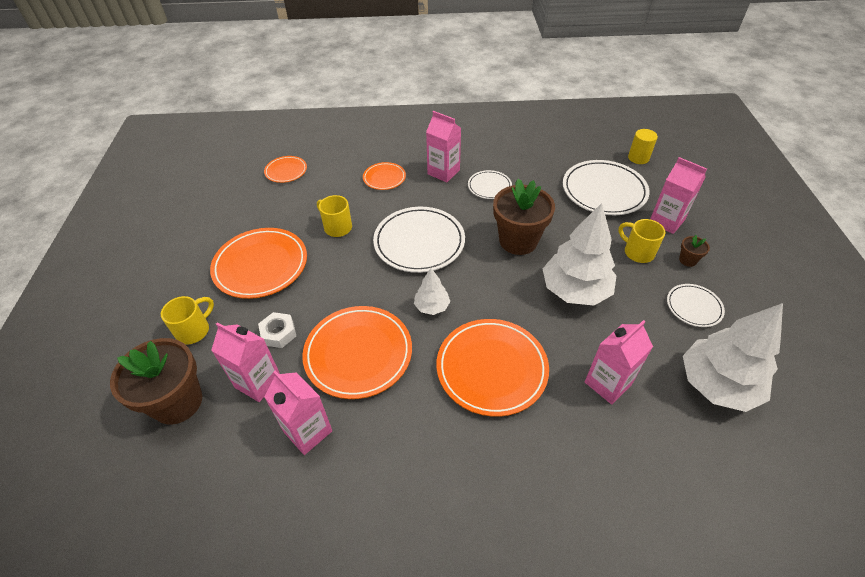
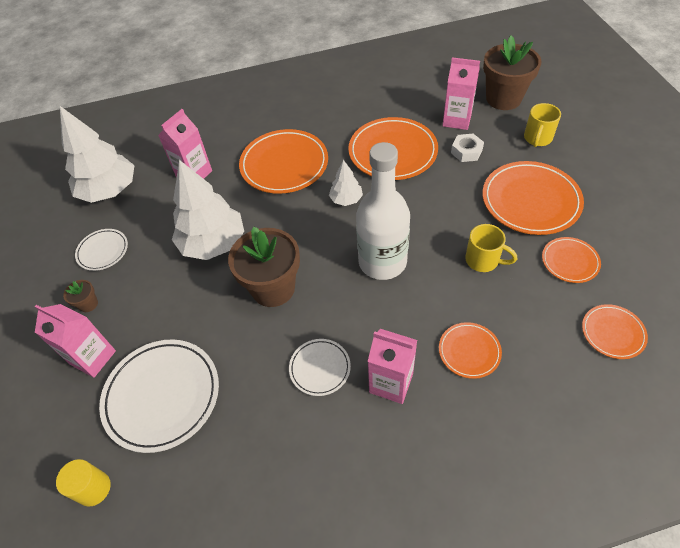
camera: 170 degrees right, 5 degrees up
pink carton [264,371,332,455] -> none
white plate [373,207,465,273] -> white bottle [356,142,410,280]
yellow mug [618,219,665,263] -> none
none -> orange plate [542,237,601,283]

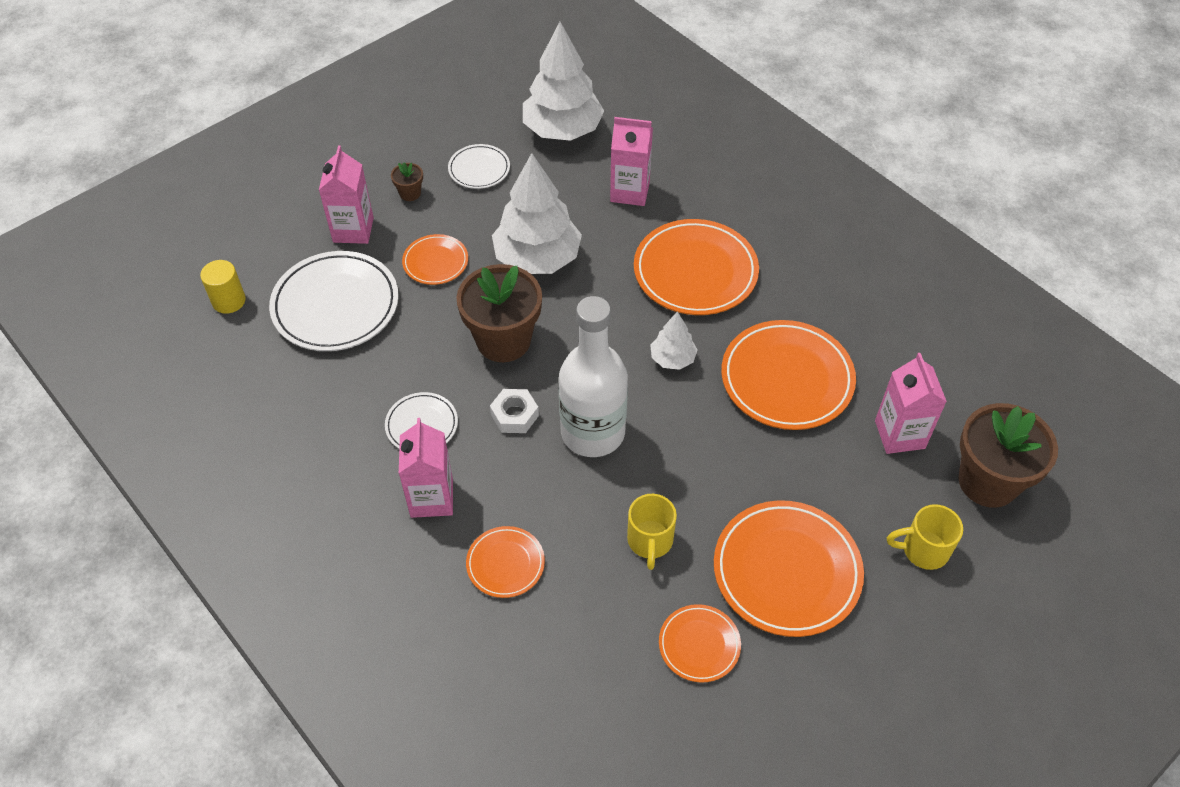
camera: 60 degrees right, 0 degrees up
white nut [451,134,484,162] -> white nut moved to [490,389,539,433]
orange plate [582,304,648,359] -> orange plate moved to [402,234,468,285]

